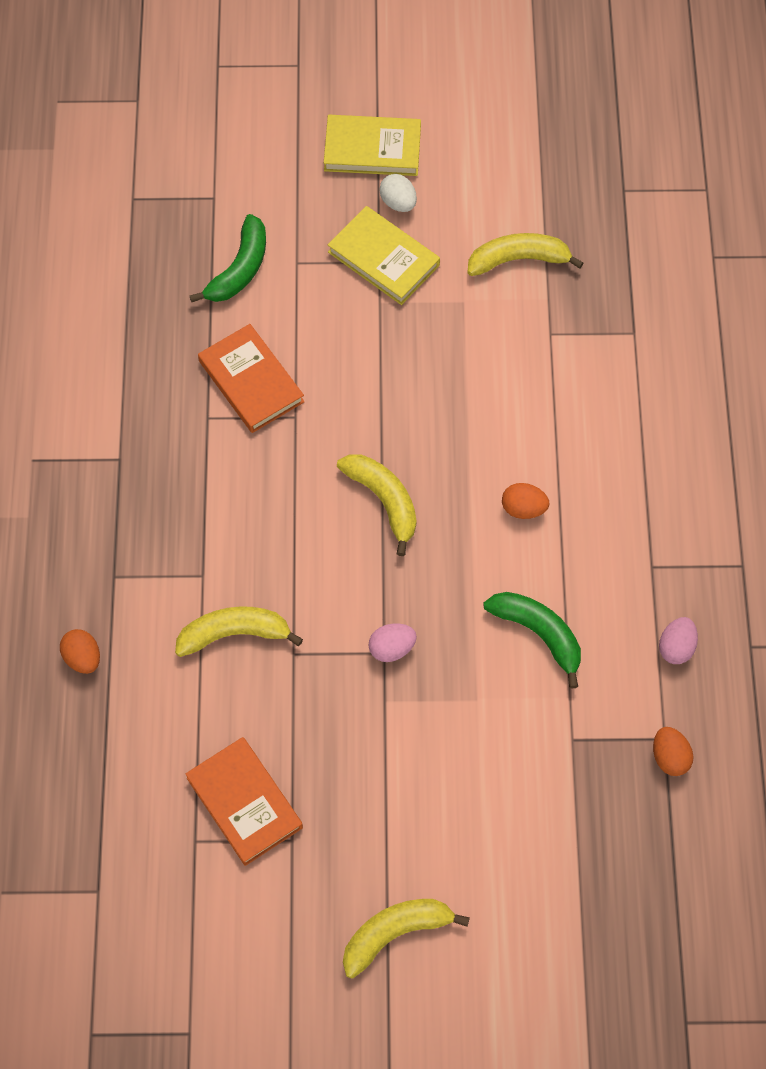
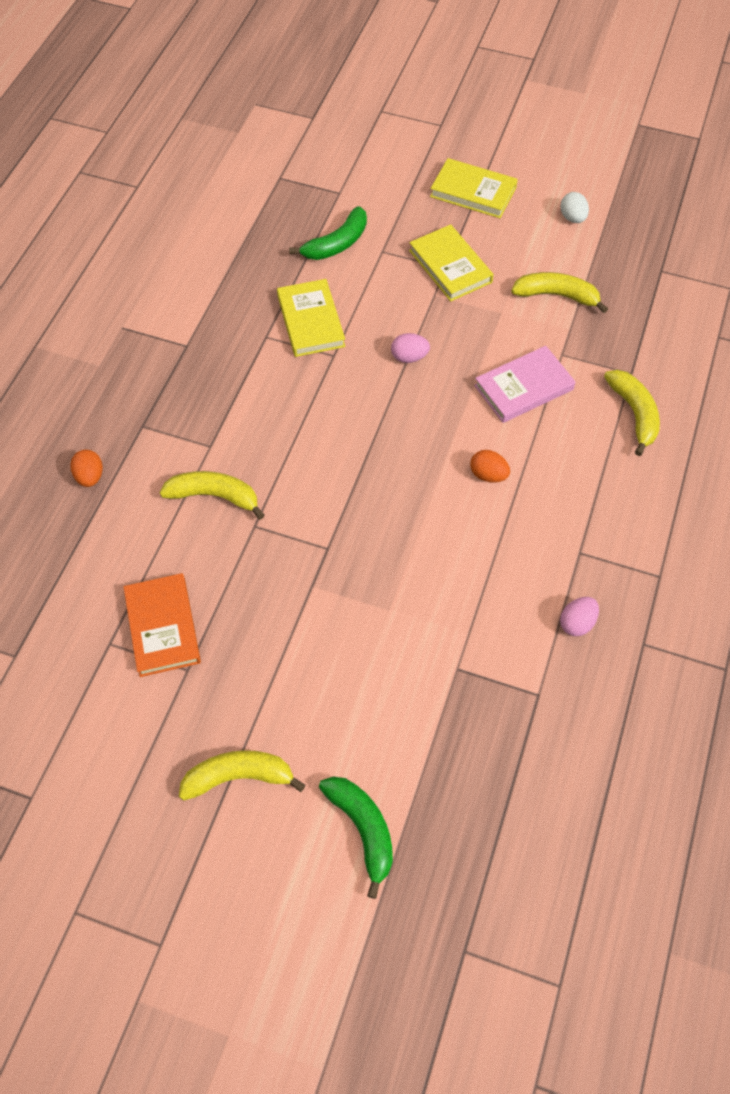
camera: 20 degrees right, 5 degrees down
orange book [198,324,304,433] -> yellow book [277,279,345,357]
yellow banana [337,454,416,556] -> yellow banana moved to [604,370,660,456]
pink egg [369,624,417,662] -> pink egg moved to [391,333,430,363]
white egg [379,174,417,212] -> white egg moved to [560,192,589,223]
green banana [484,592,581,689] -> green banana moved to [319,776,393,899]
orange egg [653,727,693,776] -> none
none -> pink book [474,346,576,423]

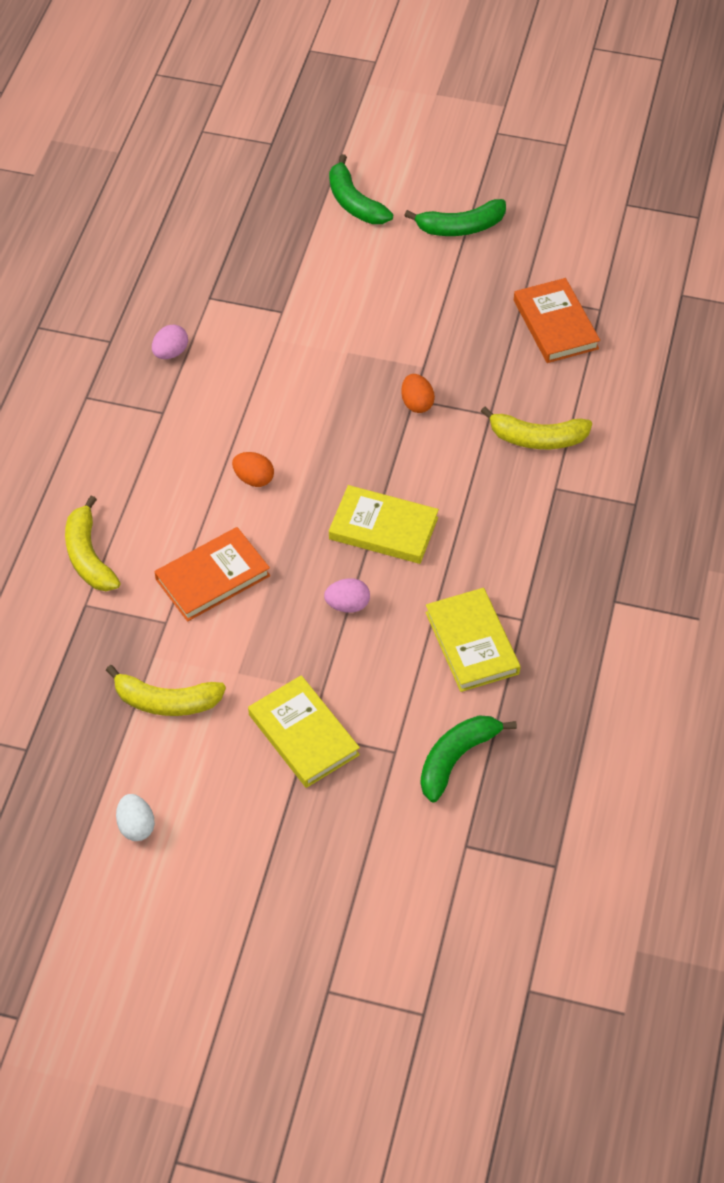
camera: 175 degrees right, 5 degrees down
orange egg [70,449,103,487] -> orange egg moved to [401,374,435,413]
yellow banana [179,750,306,801] -> green banana [404,199,506,236]
yellow book [430,158,518,218] -> yellow book moved to [329,485,439,564]
pink book [474,346,576,423] -> orange book [155,527,270,622]

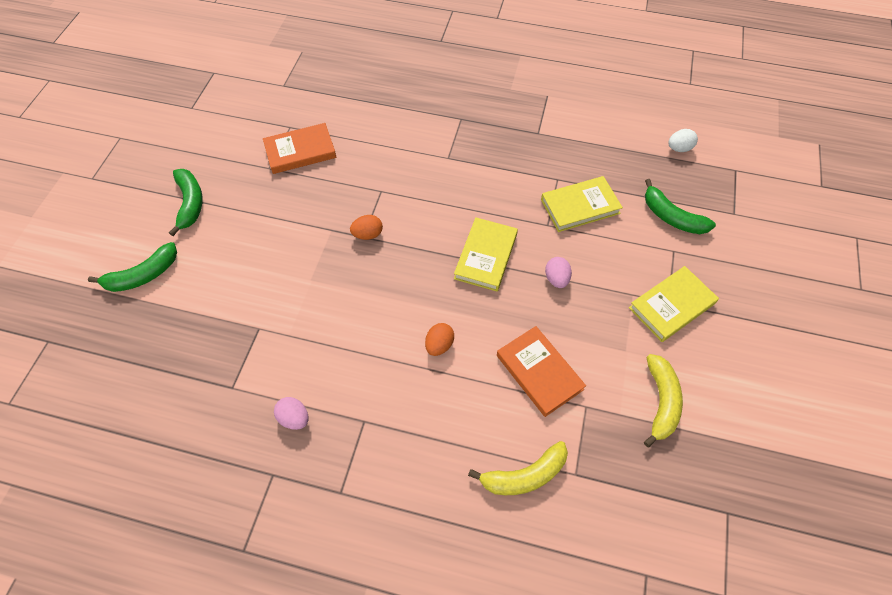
camera: 90 degrees left, 5 degrees up
white egg [116,794,155,841] -> white egg moved to [668,129,698,152]
yellow banana [481,407,592,449] -> none

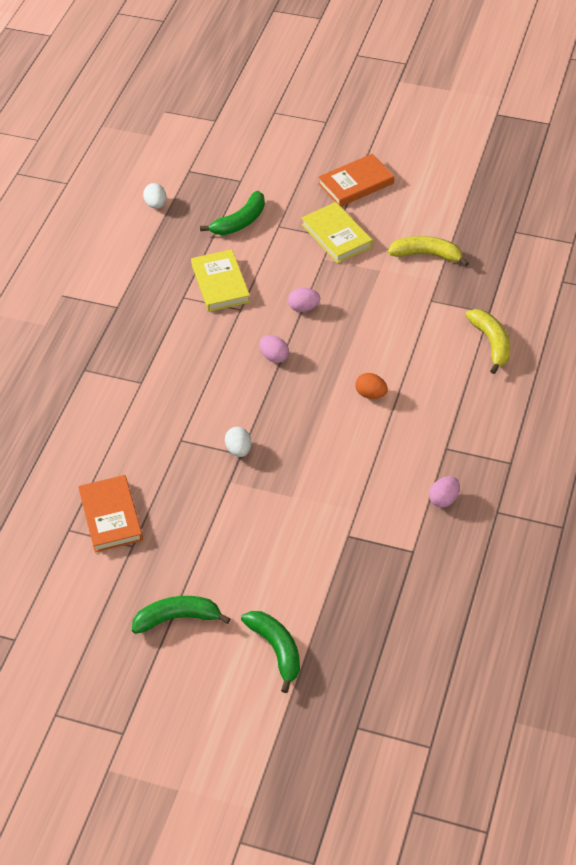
camera: 85 degrees left, 10 degrees down
orange egg [350,215,383,240] -> white egg [225,427,251,457]
yellow book [454,217,518,291] -> pink egg [260,335,289,363]
orange book [497,326,586,417] -> orange book moved to [318,154,394,206]

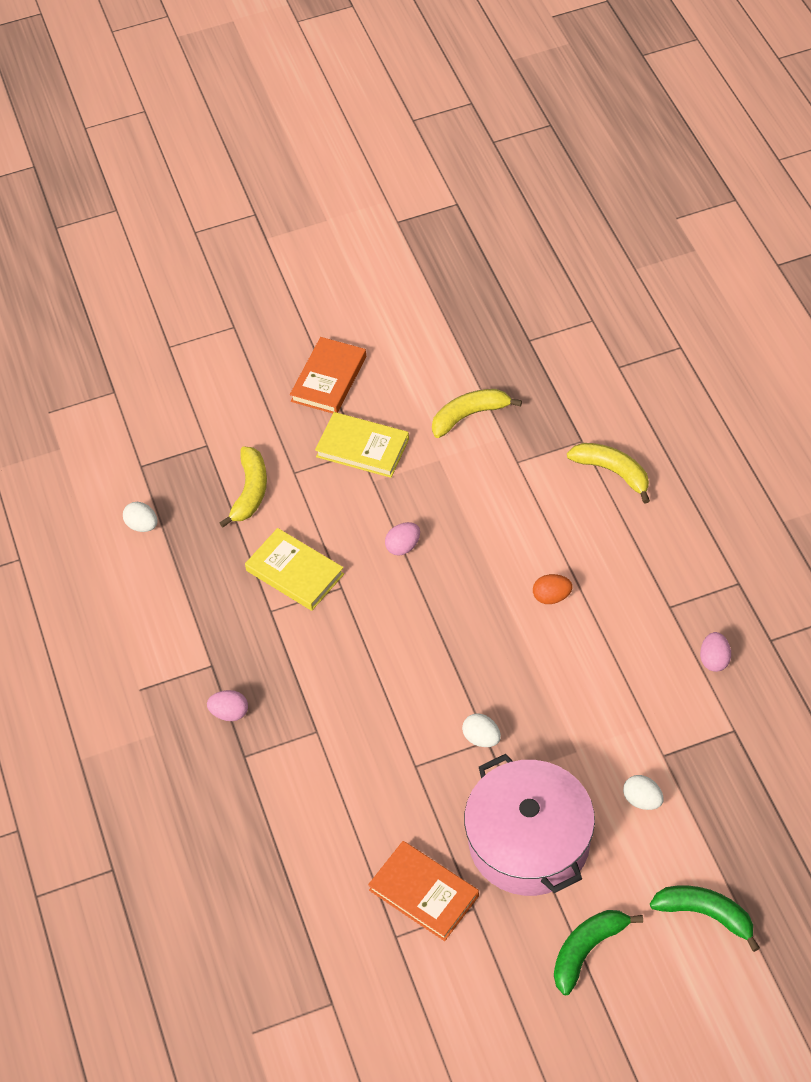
camera: 35 degrees left, 5 degrees up
green banana [200,191,265,235] -> yellow banana [219,446,267,527]
pink egg [260,335,289,363] -> pink egg moved to [207,690,248,721]
none -> pink pot [464,754,595,896]
none -> white egg [623,775,664,810]

